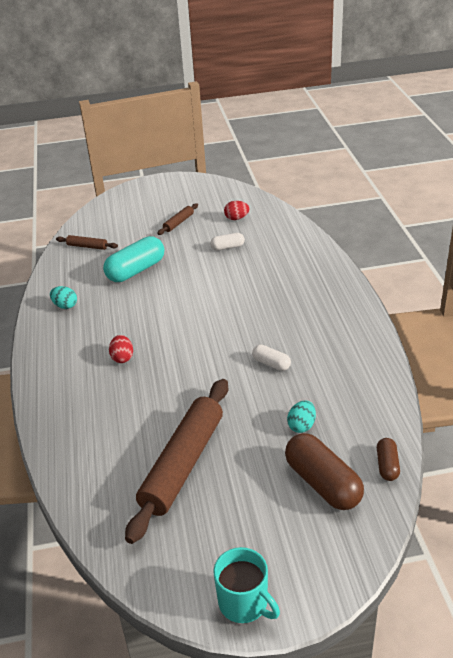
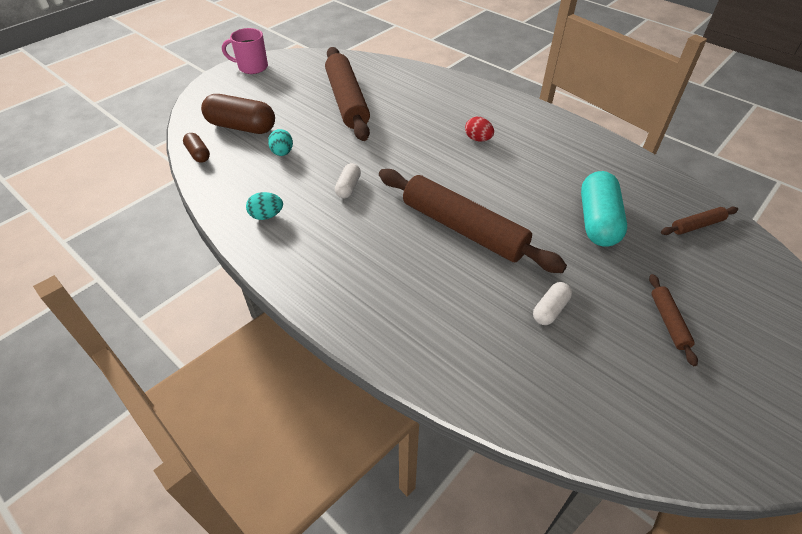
camera: 140 degrees right, 10 degrees up
turquoise egg [50,286,77,309] -> turquoise egg moved to [246,192,283,220]
turquoise mug [214,547,280,623] -> pink mug [222,28,268,74]
red egg [224,201,249,220] -> none
white capsule [252,345,291,371] -> white capsule turned 75 degrees counterclockwise [335,163,361,198]
none -> brown rolling pin [379,169,567,273]

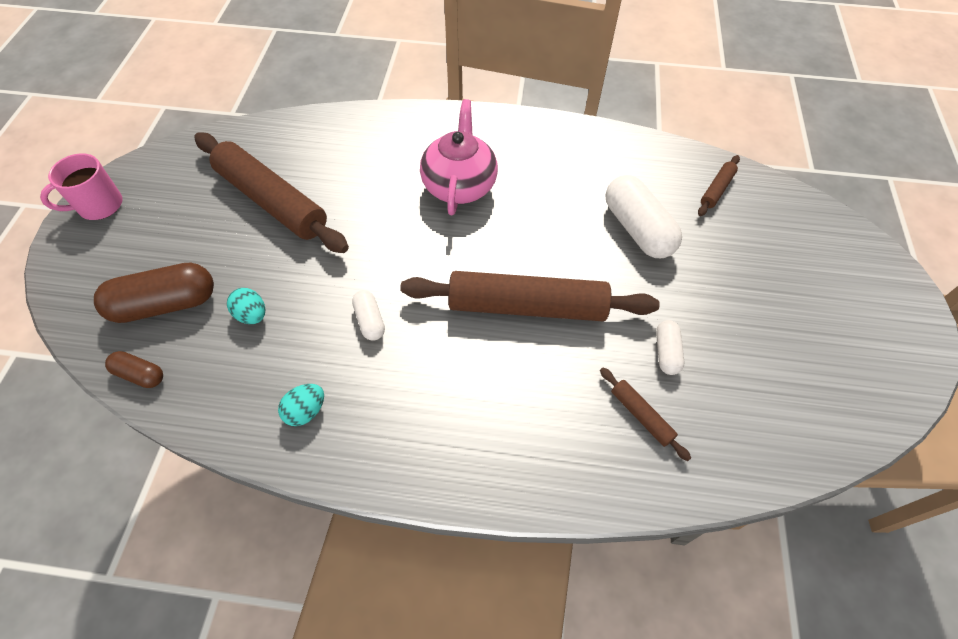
camera: 35 degrees left, 10 degrees up
red egg [465,117,494,142] -> pink teapot [420,99,498,215]
turquoise capsule [581,171,627,247] -> white capsule [606,175,682,258]
brown rolling pin [649,274,698,366] -> brown rolling pin moved to [600,368,691,461]

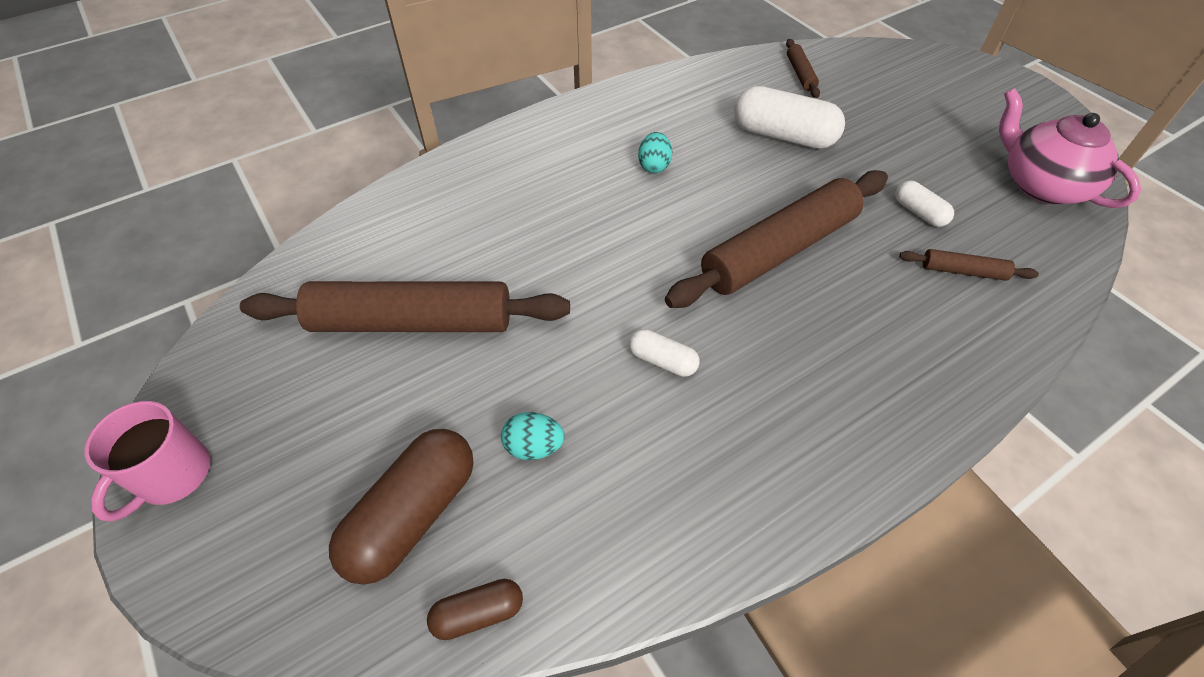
camera: 40 degrees left, 5 degrees down
turquoise egg [278,384,324,426] -> turquoise egg moved to [638,132,672,173]
pink teapot [420,99,498,215] -> pink teapot moved to [999,88,1141,208]

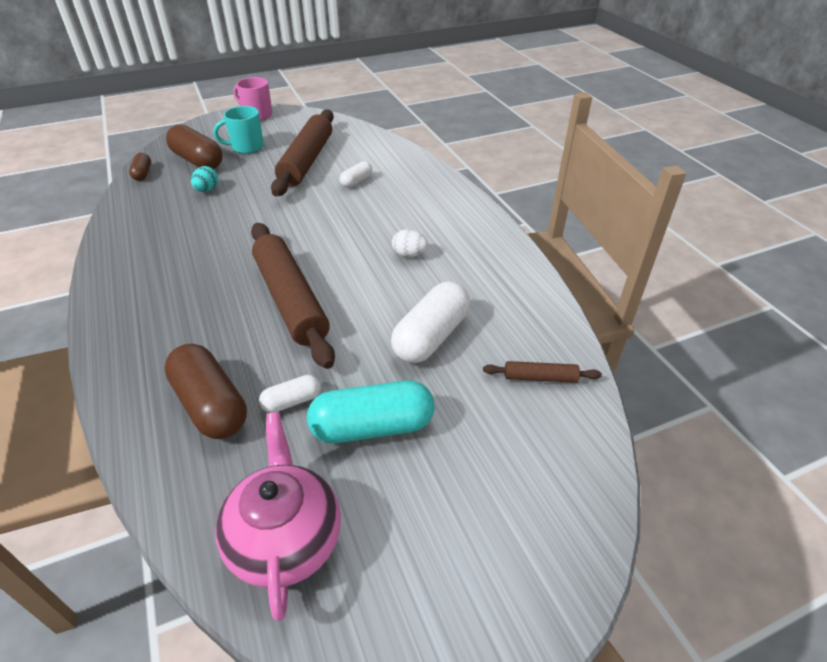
camera: 100 degrees right, 10 degrees down
white capsule [629,329,700,377] -> white capsule moved to [340,161,372,188]
turquoise egg [638,132,672,173] -> white egg [392,229,428,257]
brown rolling pin [899,249,1039,281] -> brown capsule [164,344,247,439]
pink teapot [999,88,1141,208] -> pink teapot turned 75 degrees counterclockwise [215,412,341,621]
none -> turquoise mug [213,106,264,154]
none -> turquoise capsule [307,380,435,443]

